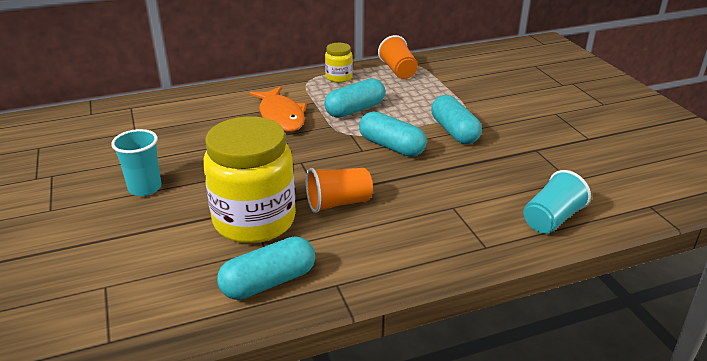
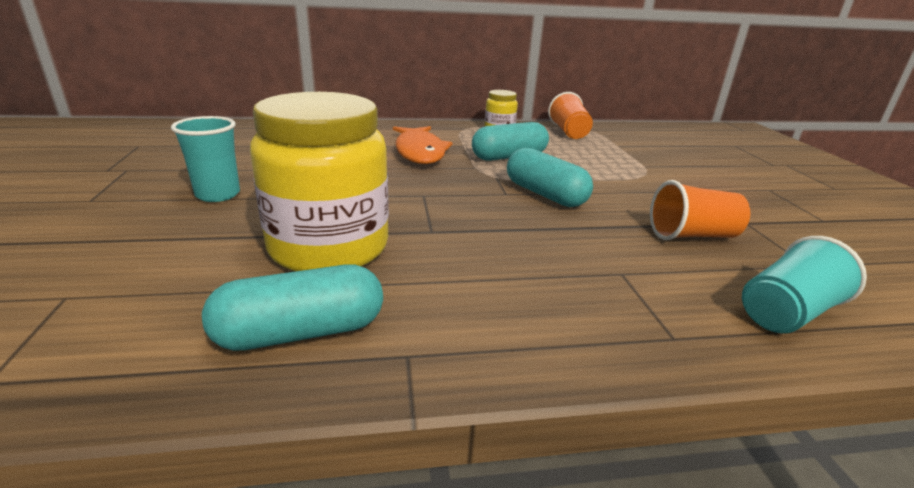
camera: 10 degrees right, 5 degrees down
orange cup [306,168,373,213] -> orange cup moved to [650,180,751,240]
turquoise capsule [431,95,482,144] -> none

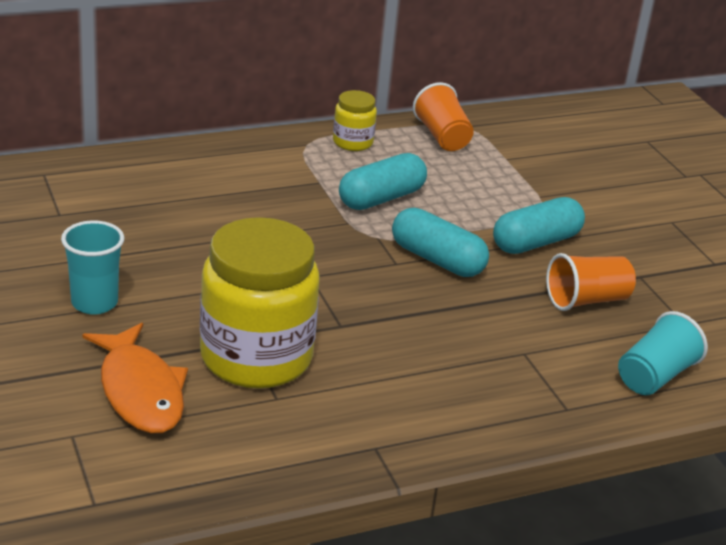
camera: 15 degrees left, 5 degrees up
turquoise capsule [202,264,383,351] -> turquoise capsule moved to [493,197,585,254]
orange fish [393,126,453,164] -> orange fish moved to [82,323,188,433]

